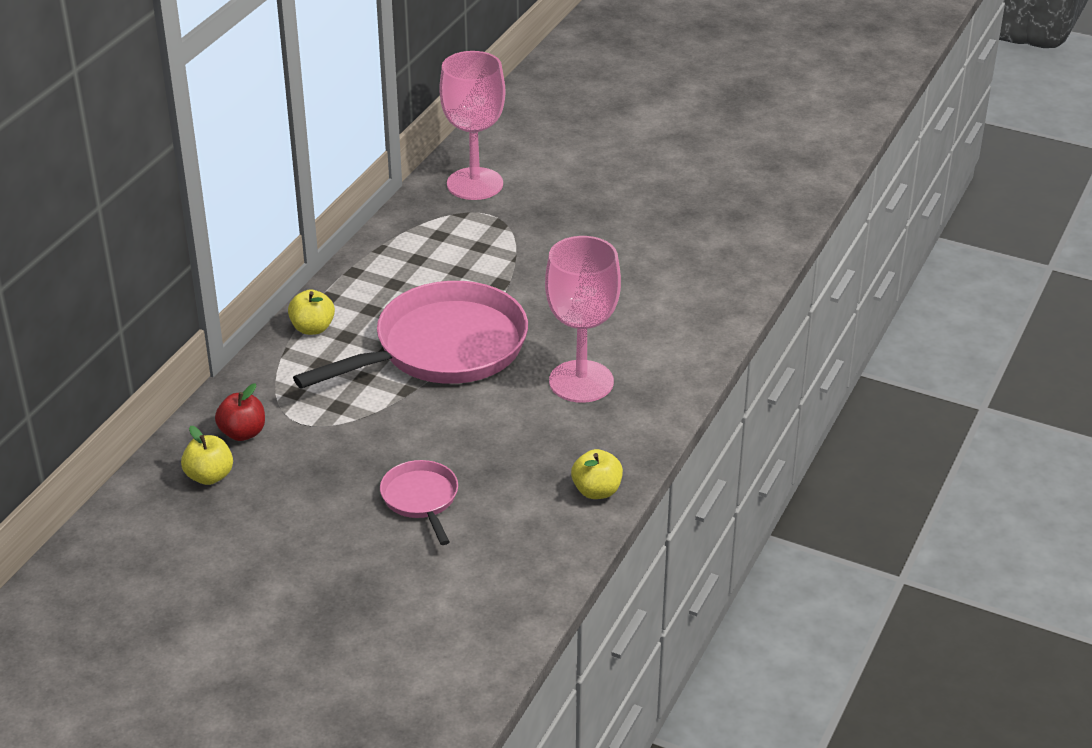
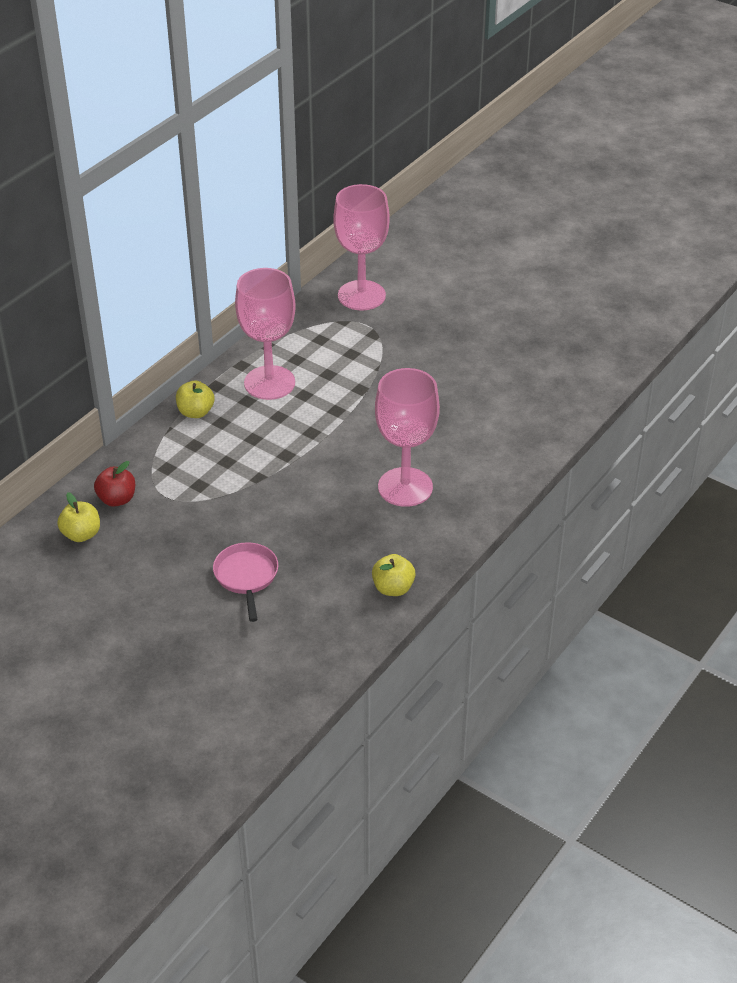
camera: 10 degrees right, 5 degrees up
pink pan [293,281,528,389] -> none
none -> pink goblet [235,268,296,400]

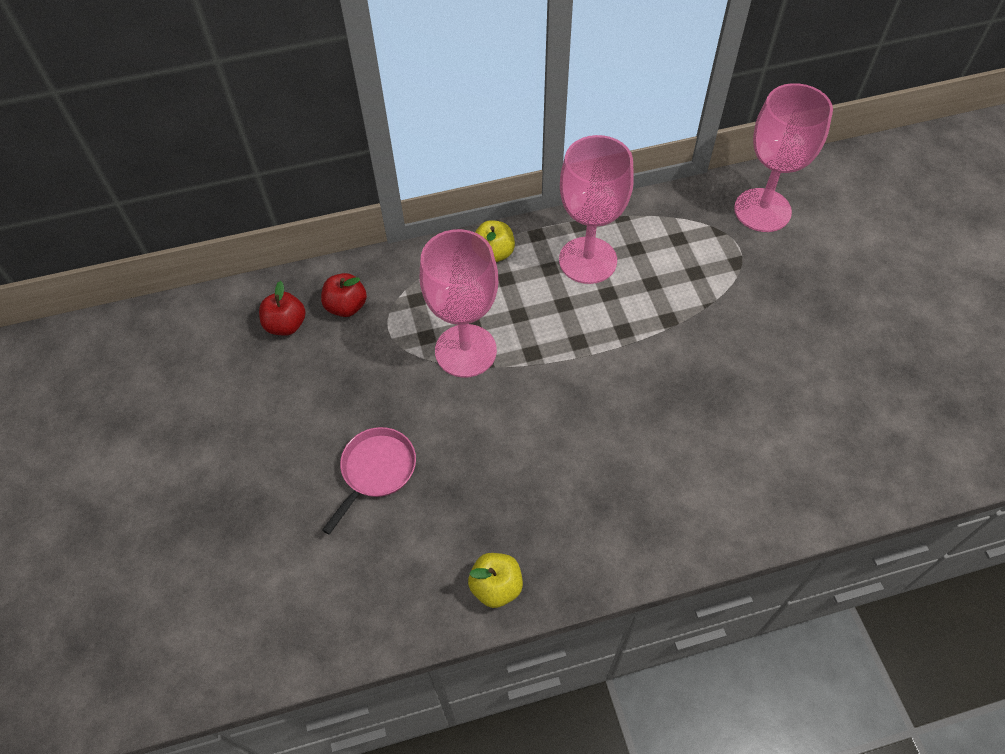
camera: 40 degrees right, 15 degrees up
yellow apple [57,492,100,542] -> red apple [259,281,306,336]
pink goblet [375,368,440,507] -> pink goblet moved to [419,229,498,378]

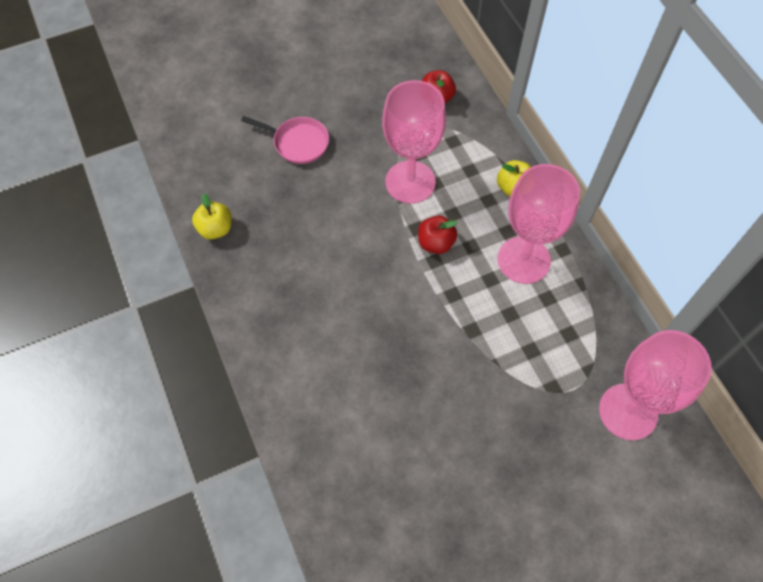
camera: 80 degrees right, 5 degrees up
red apple [259,281,306,336] -> red apple moved to [418,216,457,254]

